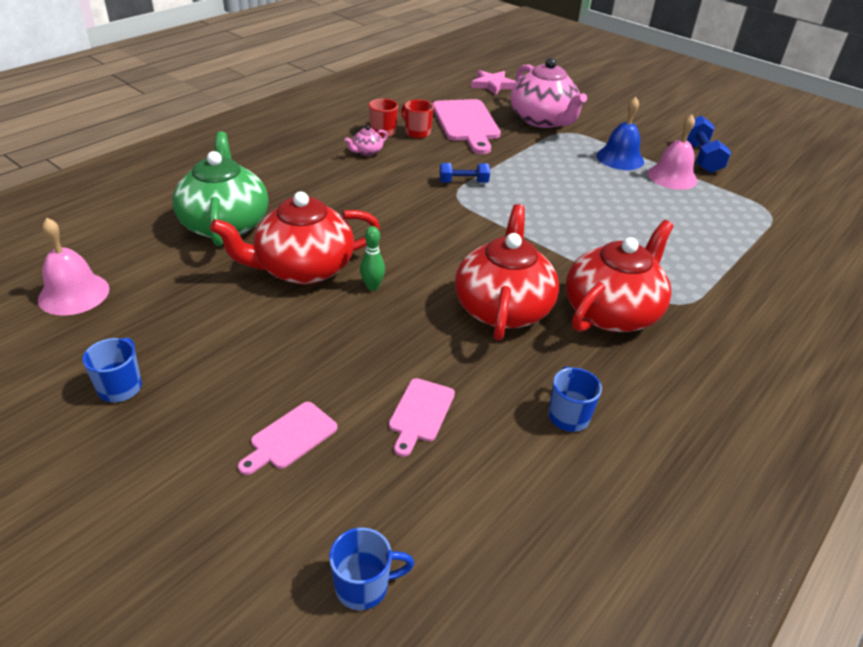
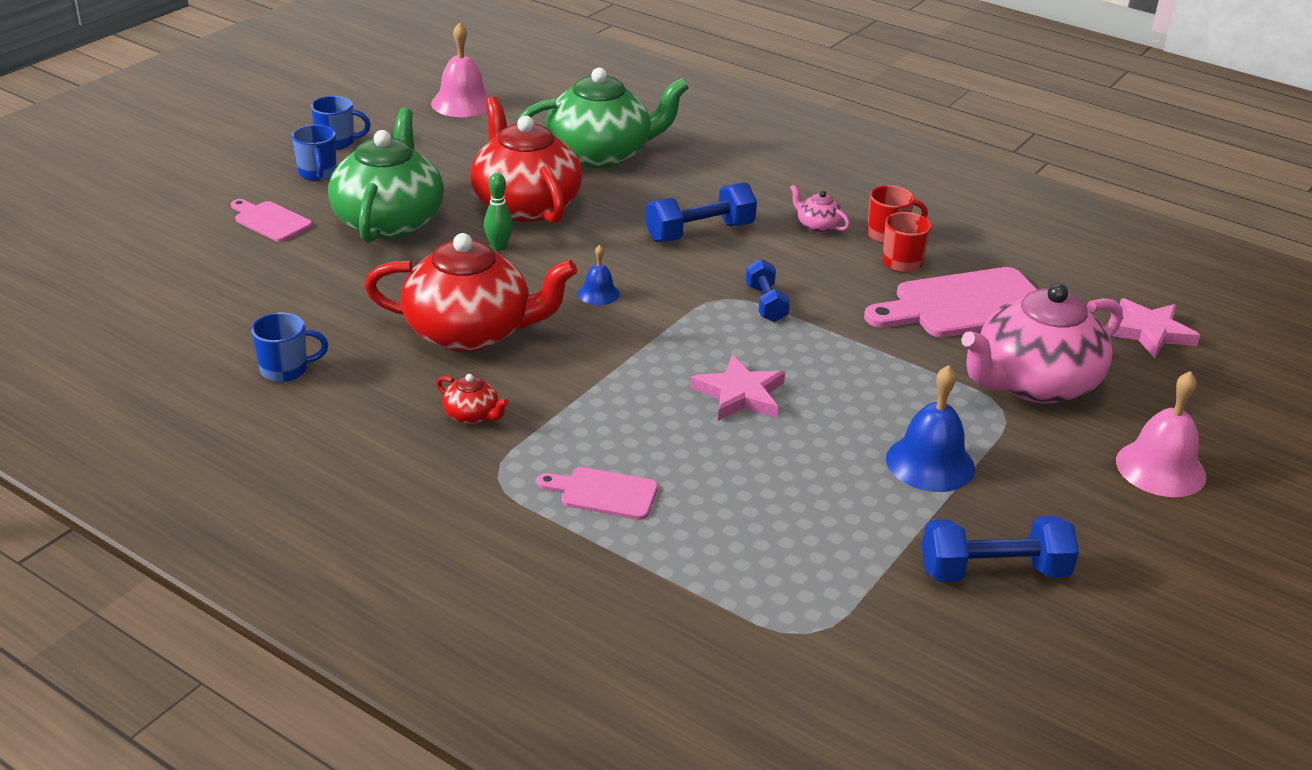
camera: 85 degrees right, 5 degrees down
blue mug [329,527,414,610] -> blue mug moved to [292,125,337,181]
pink cutting board [389,378,455,457] -> pink cutting board moved to [537,467,658,520]
red teapot [566,220,674,332] -> red teapot [436,374,509,424], size x0.41
pink bell [648,114,697,190] -> pink bell moved to [1116,371,1206,497]
none -> green teapot [328,108,444,243]
none -> blue bell [578,245,620,305]
none -> blue dumbbell [646,182,757,242]
none -> pink star [690,355,785,421]

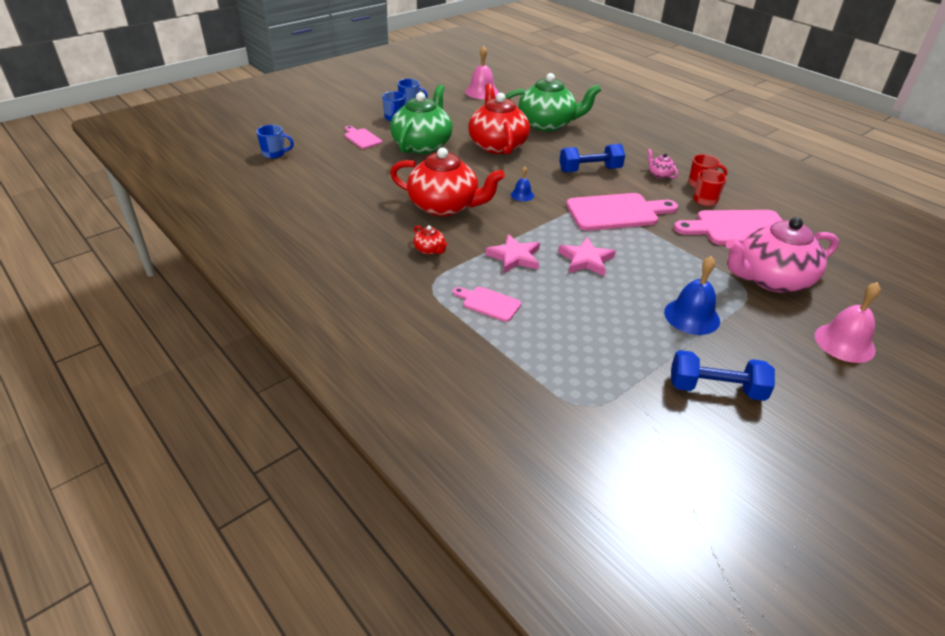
camera: 15 degrees right, 5 degrees up
blue mug [251,312,328,382] -> blue mug moved to [256,125,294,158]
green bowling pin [484,173,513,251] -> none
blue dumbbell [746,259,790,322] -> pink cutting board [566,193,678,231]
pink star [1113,298,1200,358] -> pink star moved to [485,234,540,273]

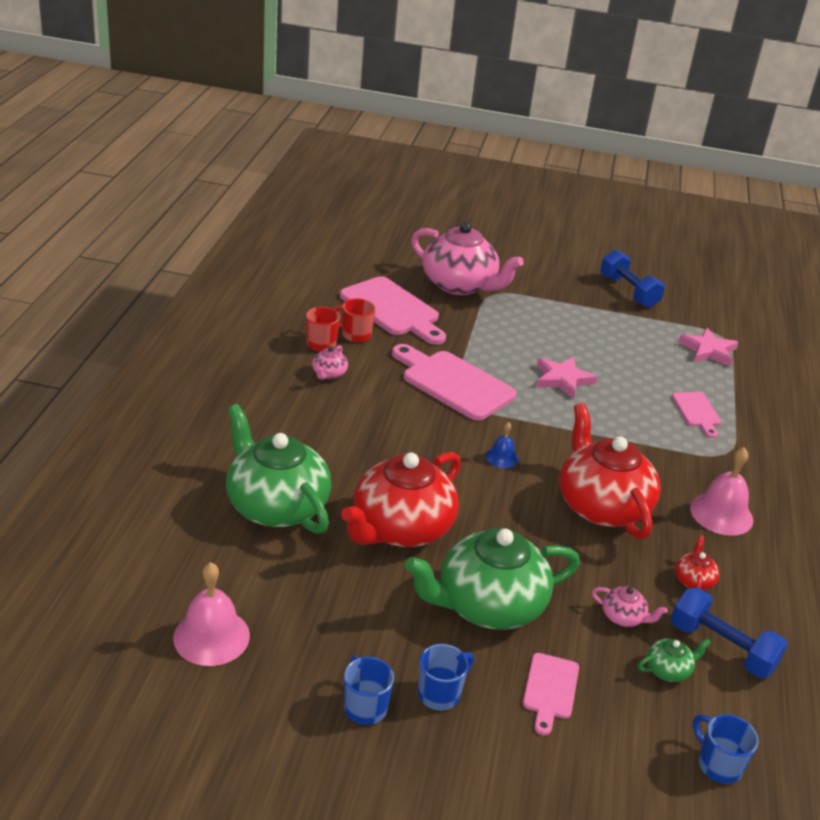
camera: 130 degrees left, 5 degrees down
red teapot [414,225,447,255] -> red teapot moved to [675,535,720,591]
pink star [485,234,540,273] -> pink star moved to [678,328,738,367]
blue dumbbell [559,144,625,172] -> blue dumbbell moved to [671,587,788,679]
blue bell [664,256,720,335] -> none
pink bell [815,282,881,363] -> pink bell moved to [690,447,753,536]
none -> pink teapot [592,586,667,627]
none -> green teapot [638,639,711,682]

